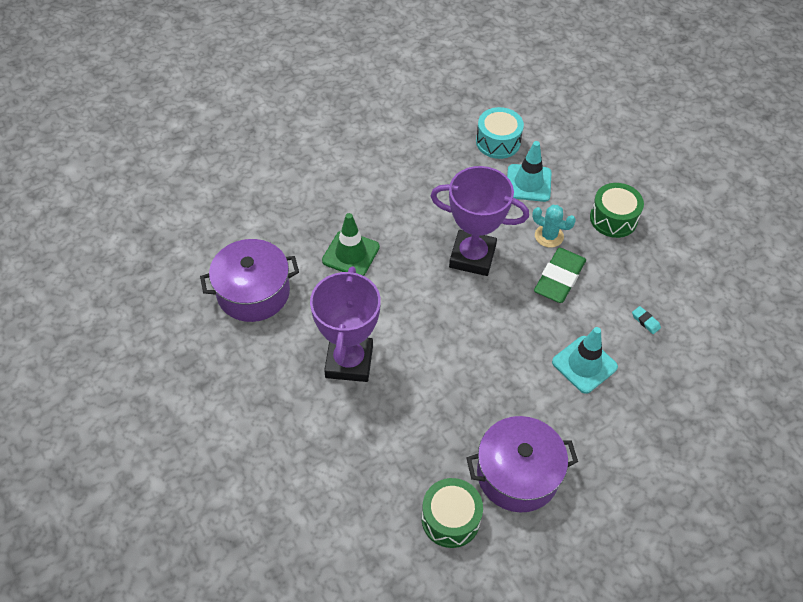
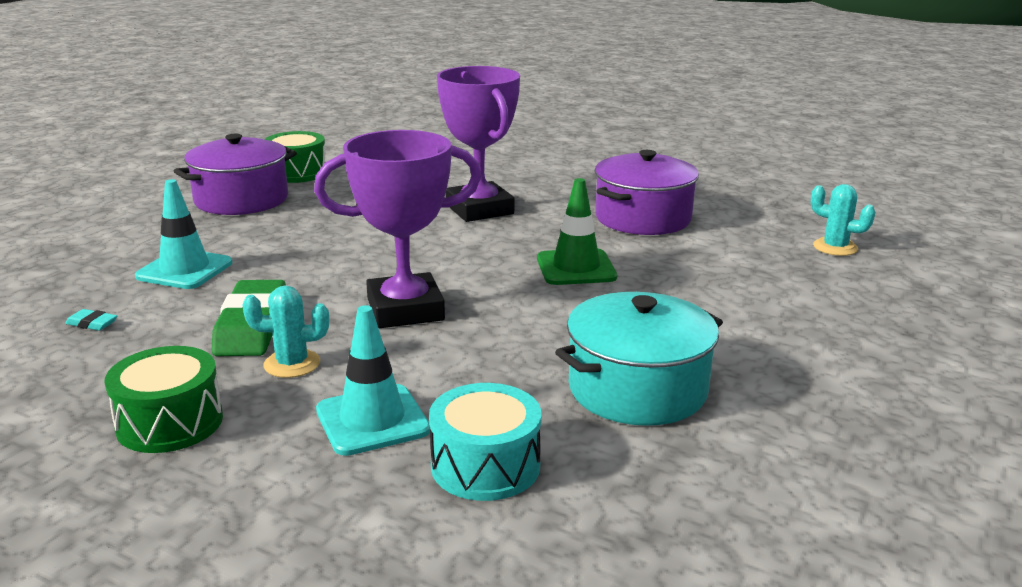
camera: 150 degrees right, 30 degrees down
none -> turquoise pot [555,292,723,426]
none -> turquoise cactus [811,184,876,256]

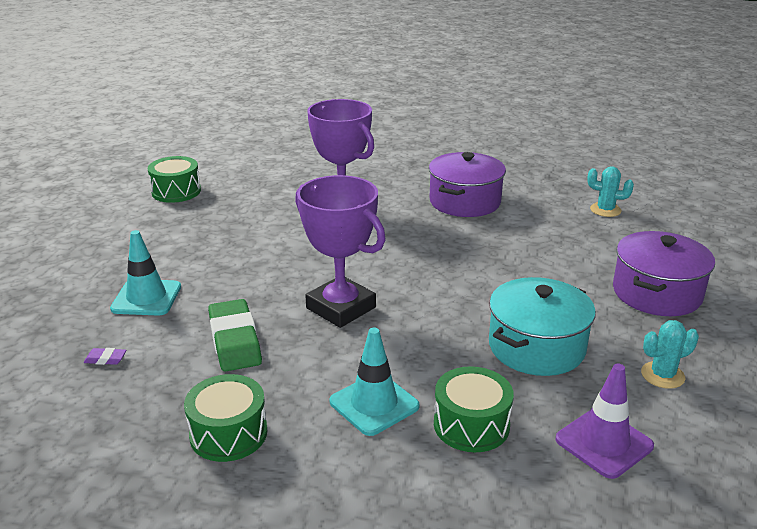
camera: 15 degrees left, 5 degrees up
turquoise eraser [65,309,117,331] -> purple eraser [84,348,127,365]
purple pot [174,134,297,215] -> purple pot moved to [613,231,715,316]
turquoise cactus [242,285,329,378] -> turquoise cactus moved to [641,320,699,389]
purple trophy [314,130,481,328] -> purple trophy turned 75 degrees clockwise [295,175,386,328]
turquoise drum [429,383,542,501] -> green drum [434,366,514,452]
green traffic cone [537,178,617,285] -> none
none -> purple traffic cone [555,363,654,479]

